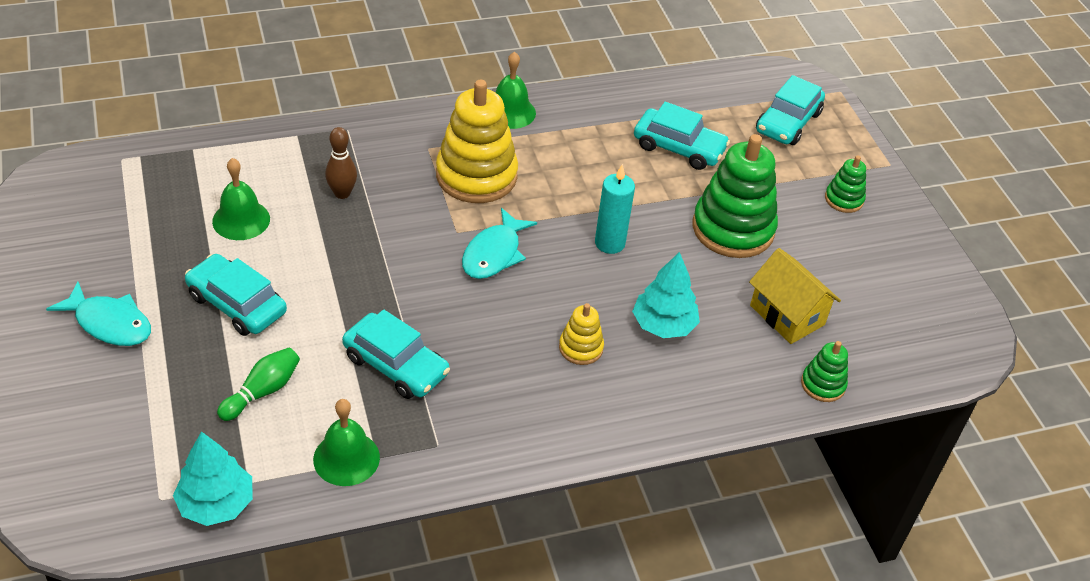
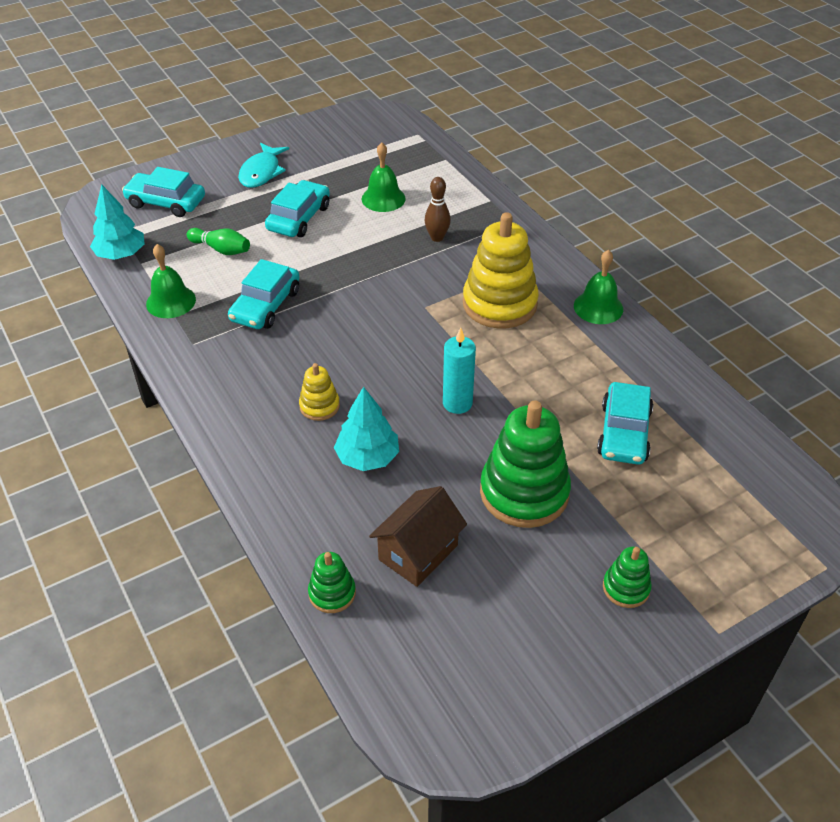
camera: 80 degrees right, 0 degrees up
turquoise fish [462,208,537,279] -> none
yellow house [749,248,841,344] -> brown house [369,486,467,587]
turquoise car [756,75,825,145] -> turquoise car moved to [122,167,205,217]

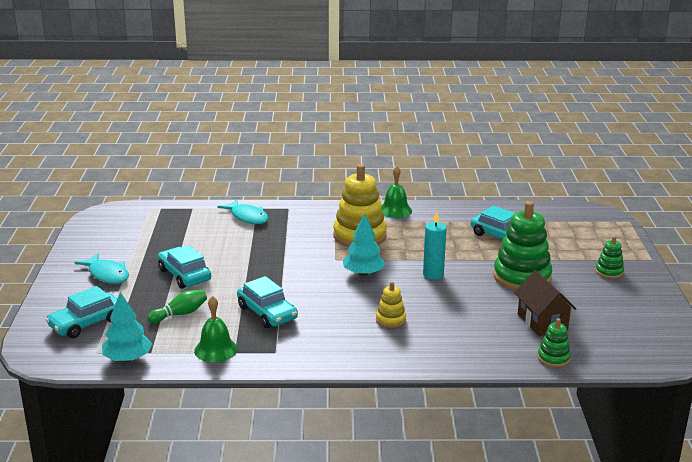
camera: 60 degrees left, 20 degrees down
turquoise tree [334,387,399,471] -> turquoise tree moved to [343,214,385,276]
green bell [362,142,406,212] -> none
brown bowling pin [424,177,451,242] -> none
none -> turquoise fish [218,199,268,224]

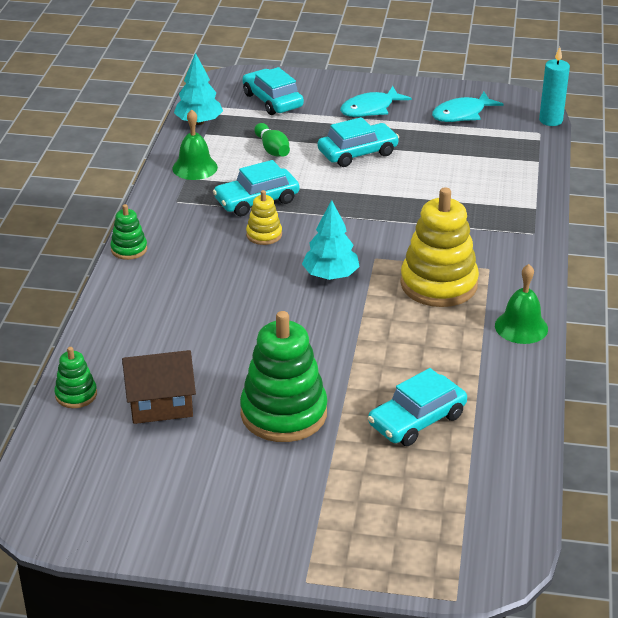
camera: 100 degrees right, 10 degrees up
turquoise fish [218,199,268,224] -> turquoise fish moved to [432,92,504,122]
yellow stacking toy [376,282,406,328] -> yellow stacking toy moved to [246,190,282,245]
turquoise candle [423,211,447,280] -> turquoise candle moved to [539,47,570,126]
green stacking toy [595,236,624,279] -> green stacking toy moved to [110,204,147,260]

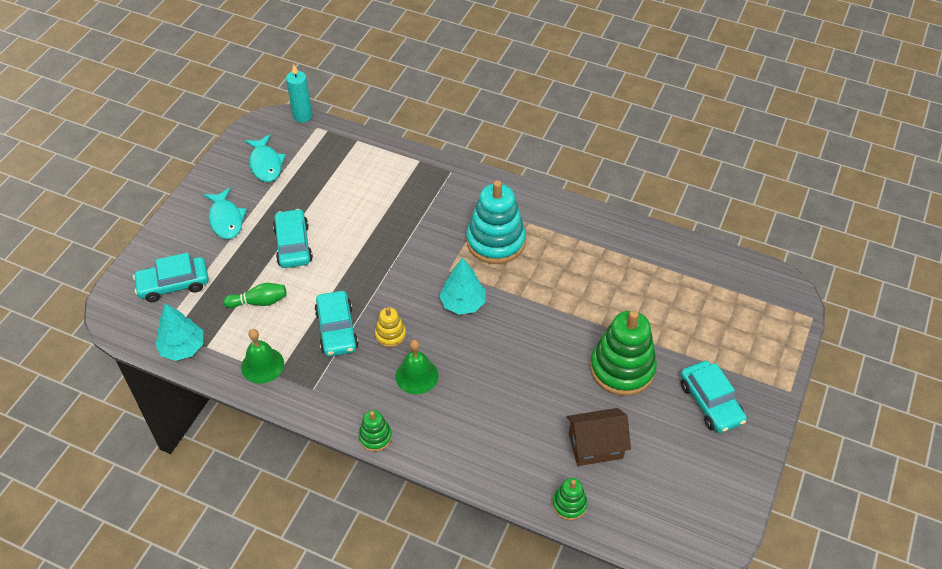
camera: 75 degrees left, 15 degrees up
brown house [122,350,196,424] -> brown house turned 75 degrees clockwise [567,408,631,466]
turquoise car [368,368,467,446] -> turquoise car moved to [681,361,747,433]
yellow stacking toy [400,187,479,307] -> turquoise stacking toy [466,180,526,264]
green bell [495,264,548,344] -> green bell moved to [396,340,438,394]

